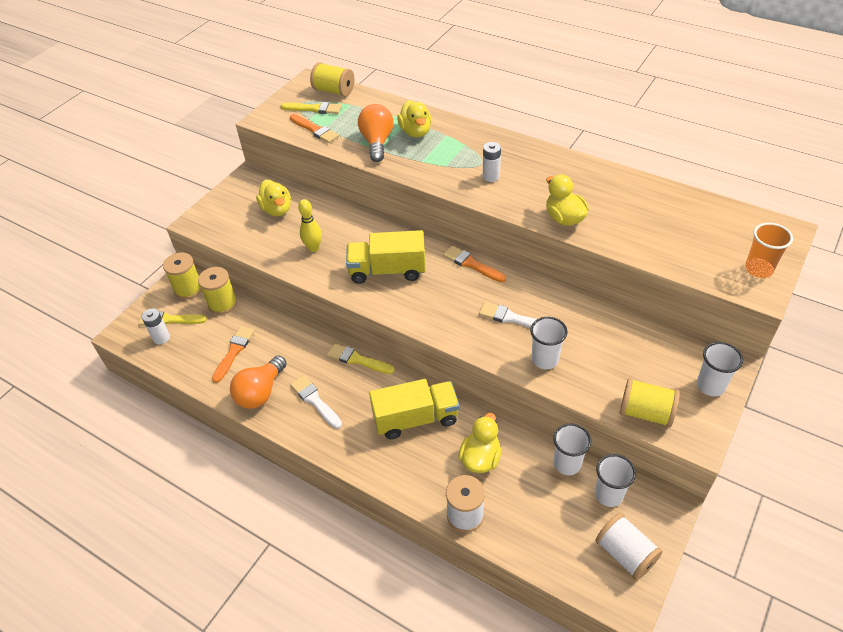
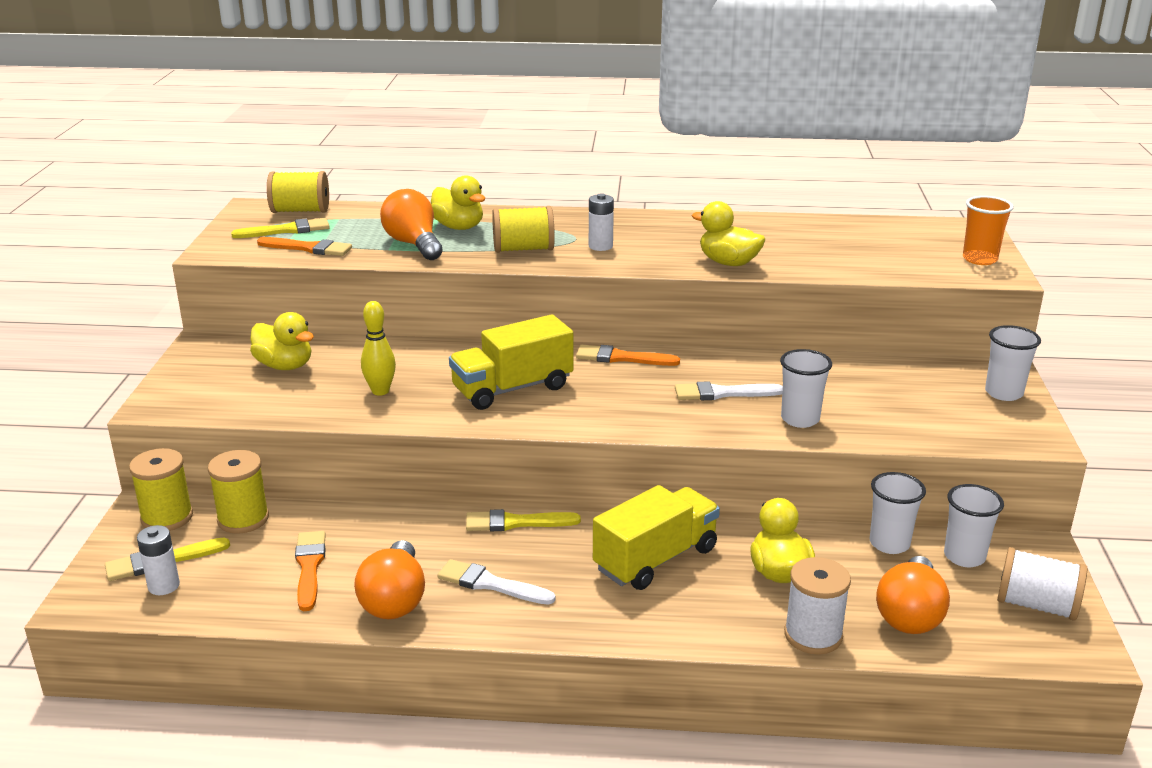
camera: 30 degrees left, 20 degrees down
yellow spool [620,378,680,427] -> yellow spool moved to [492,206,555,253]
none -> orange light bulb [876,556,950,634]

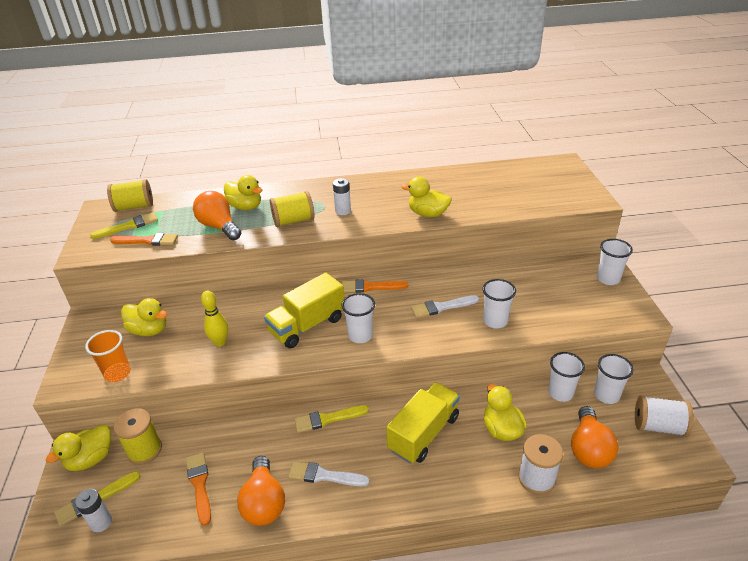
camera: 10 degrees left, 10 degrees up
yellow spool [129,448,193,531] -> yellow duck [46,424,111,471]
orange cup [963,196,1014,265] -> orange cup moved to [85,330,131,382]
none -> white cup [342,293,375,343]

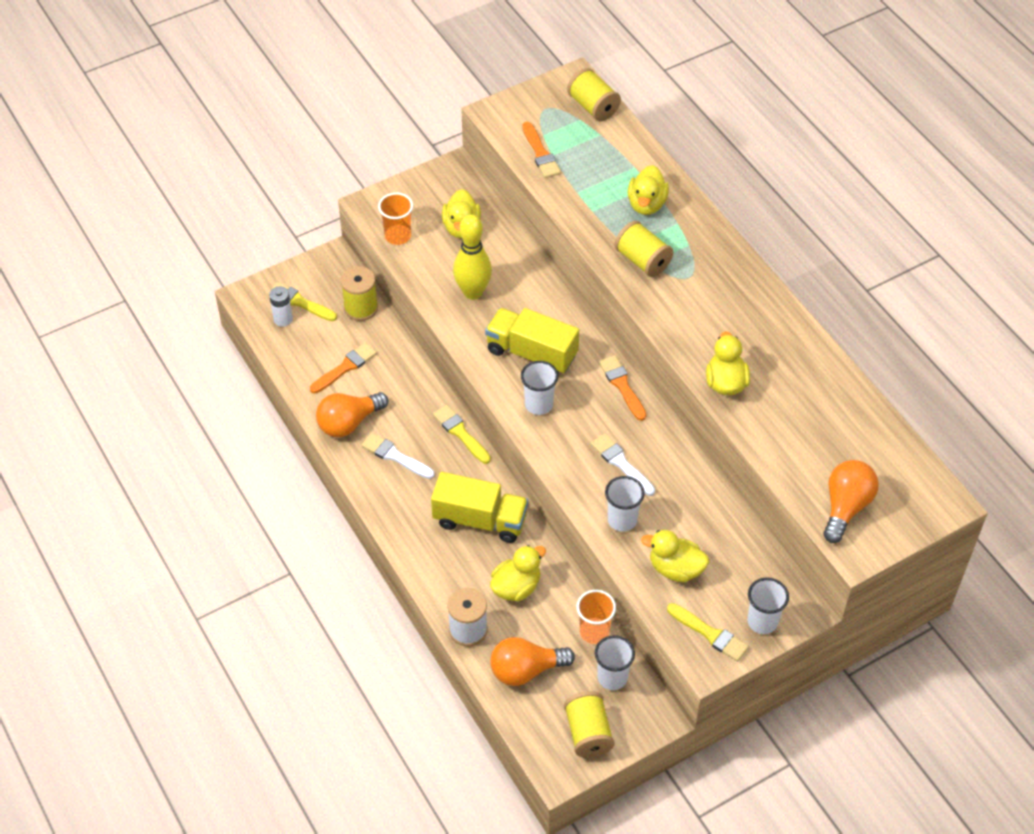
camera: 65 degrees right, 15 degrees up
yellow duck [46,424,111,471] -> yellow duck moved to [641,530,709,582]
yellow brush [90,212,158,239] -> yellow brush moved to [667,603,749,662]
orange light bulb [193,191,241,240] -> orange light bulb moved to [823,460,878,543]
yellow bowling pin [201,291,228,347] -> yellow bowling pin [453,214,492,300], size x1.53
white brush [288,461,370,486] -> white brush turned 45 degrees counterclockwise [361,433,435,479]
white battery [333,178,351,215] -> none
white cup [548,352,585,402] -> orange cup [576,590,616,644]
white spool [635,395,694,437] -> yellow spool [564,691,615,758]

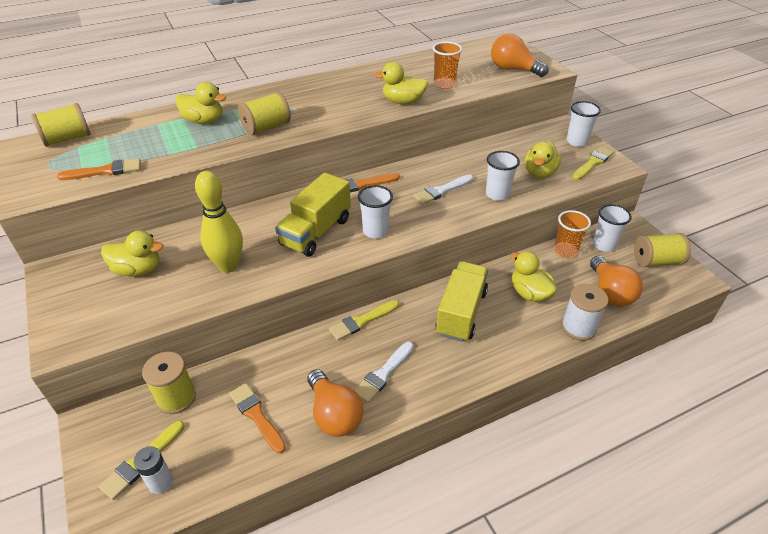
camera: 85 degrees left, 10 degrees down
orange cup [378,193,413,245] -> orange cup moved to [433,42,462,89]

